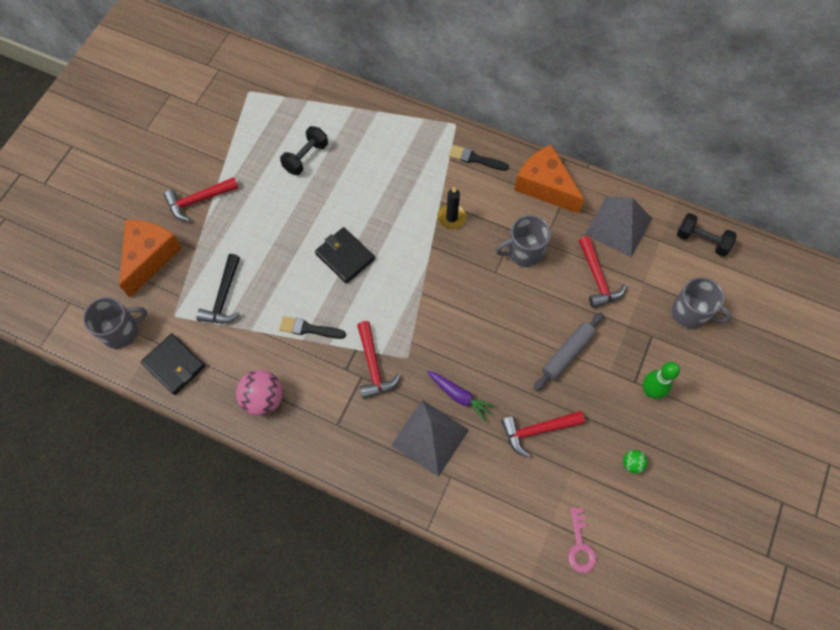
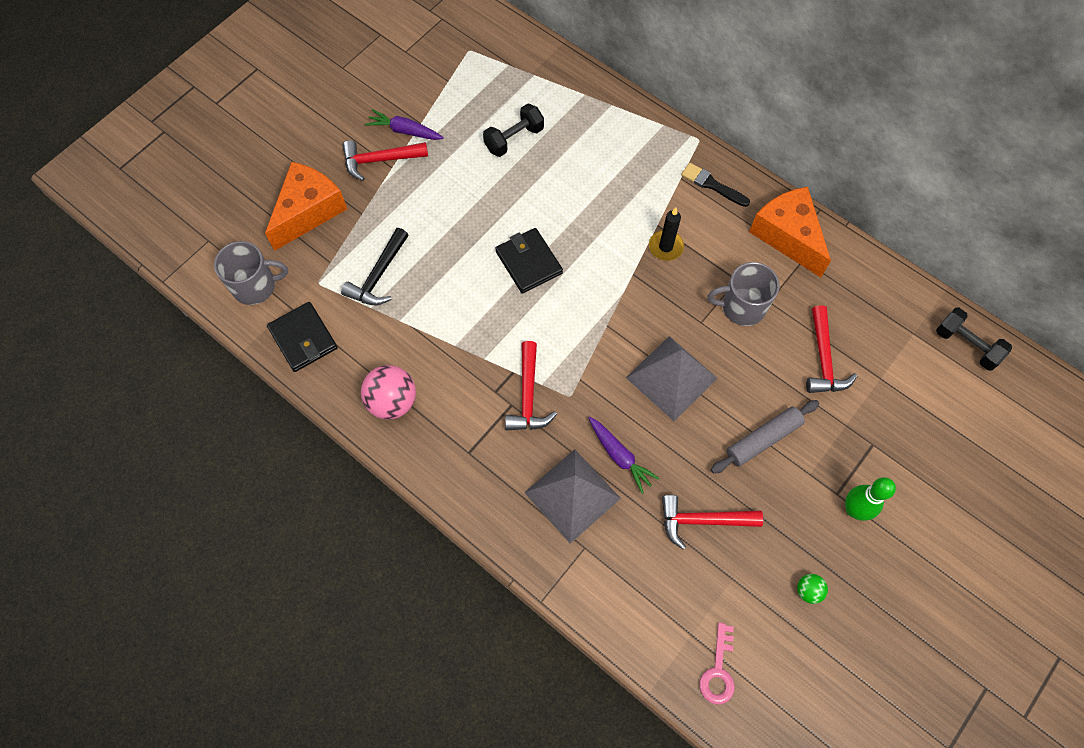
camera: 15 degrees right, 0 degrees up
black brush [279,316,346,339] -> none
grey pyramid [585,196,652,257] -> grey pyramid moved to [626,336,718,421]
grey mug [671,277,732,329] -> none
none -> purple carrot [365,109,444,140]

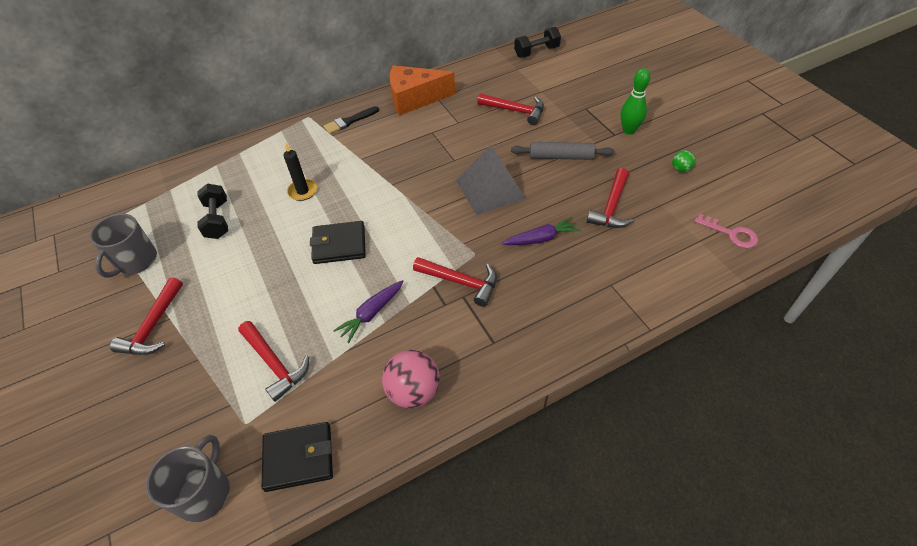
camera: 65 degrees left, 15 degrees down
orange cheese [265,162,347,251] -> none
black hammer [341,228,409,305] -> red hammer [238,321,309,402]
purple carrot [365,109,444,140] -> purple carrot moved to [333,280,404,343]
grey pyramid [524,449,621,544] -> none
black candle [649,208,684,261] -> black candle moved to [283,143,317,201]
grey mug [708,262,780,326] -> grey mug moved to [90,213,157,278]
grey rolling pin [711,400,819,474] -> grey rolling pin turned 75 degrees counterclockwise [511,142,614,160]

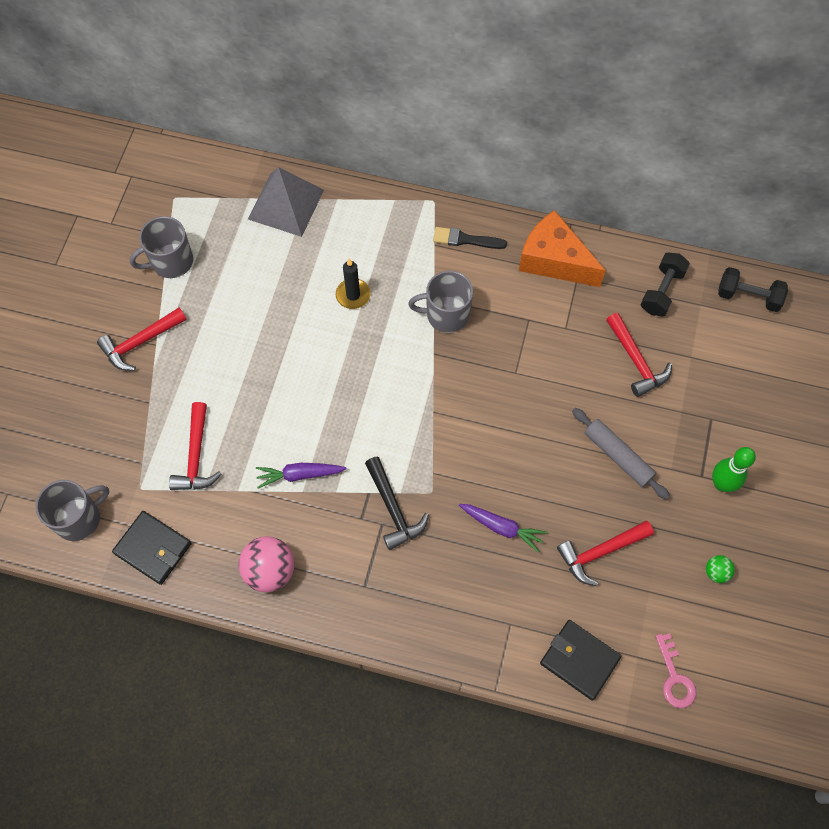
camera: 40 degrees right, 15 degrees up
black dumbbell [198,184,228,239] -> black dumbbell moved to [641,253,690,316]
black wallet [310,221,366,264] -> black wallet moved to [540,620,621,700]
red hammer [413,257,497,307] -> black hammer [365,456,429,550]
grey pyramid [456,145,526,215] -> grey pyramid moved to [248,167,324,237]
none -> grey mug [408,271,473,333]

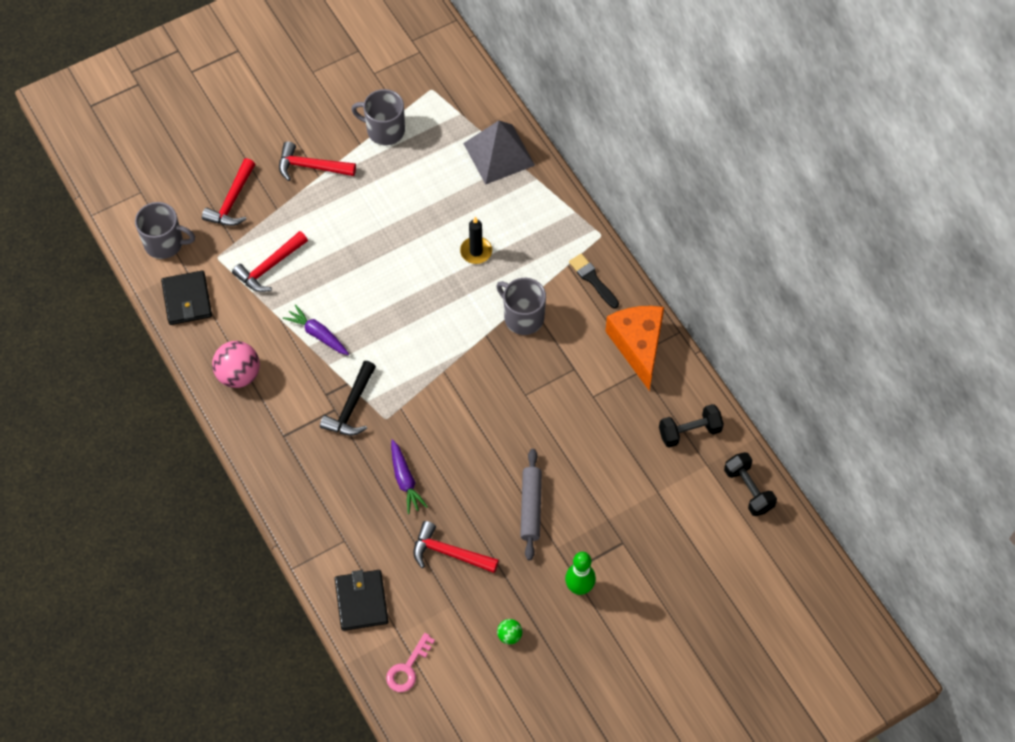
camera: 45 degrees right, 5 degrees down
red hammer [606,313,672,397] -> red hammer moved to [202,158,255,226]

